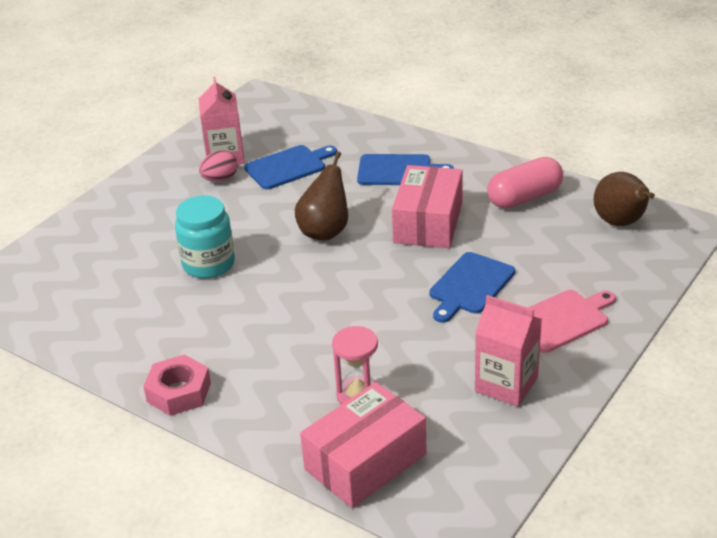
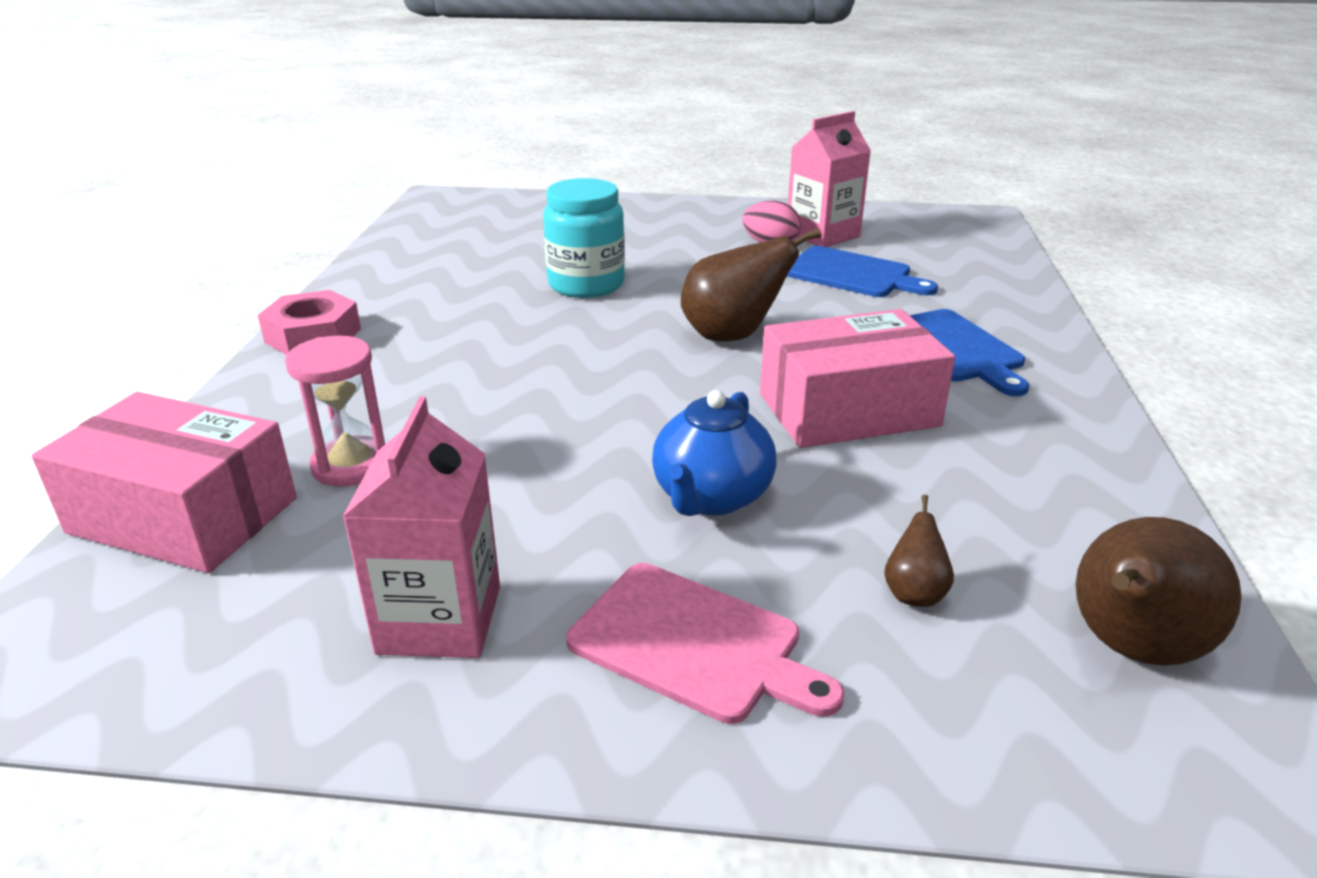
camera: 60 degrees right, 5 degrees down
blue cutting board [429,252,515,323] -> blue teapot [652,390,777,516]
pink capsule [487,157,563,209] -> none
none -> brown pear [884,495,954,607]

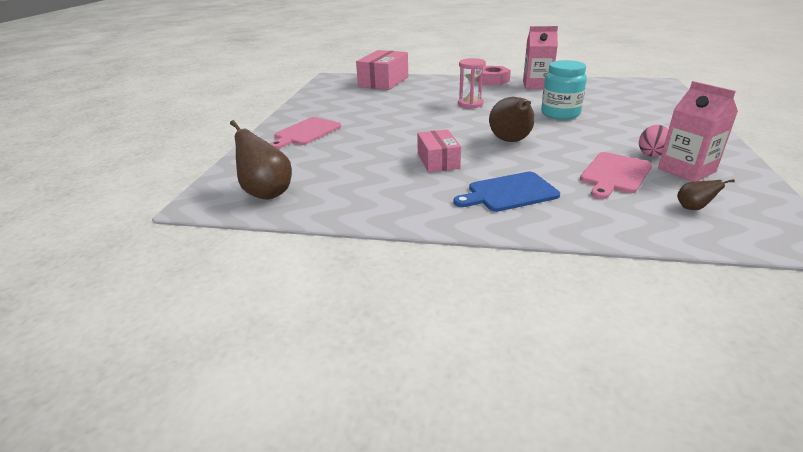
camera: 95 degrees right, 0 degrees up
pink hourglass [285,336,385,487] -> pink hourglass moved to [458,58,486,108]
pink carton [343,396,500,658] -> pink carton moved to [523,26,558,89]
blue teapot [652,390,777,516] -> none
pink box [760,309,955,448] -> pink box [417,129,461,173], size x0.64
blue cutting board [787,246,938,297] -> pink cutting board [580,152,652,199]
brown pear [884,495,954,607] -> brown pear moved to [677,179,735,210]

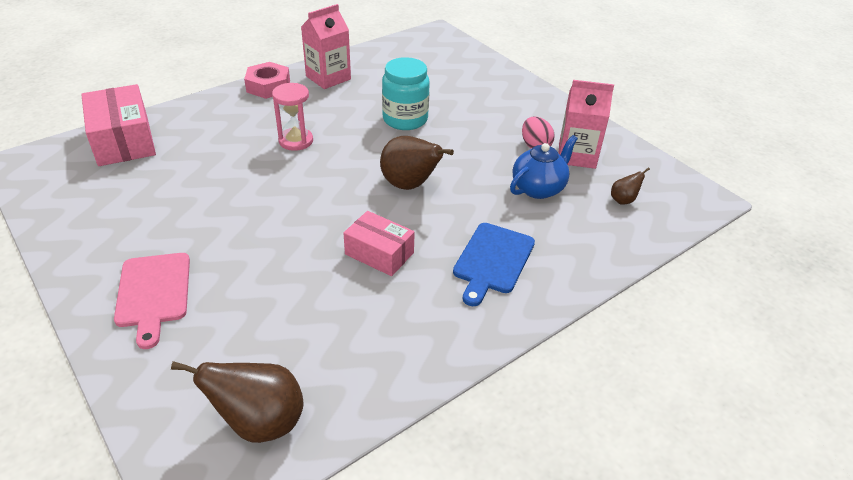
camera: 50 degrees left, 10 degrees up
pink cutting board [580,152,652,199] -> blue teapot [510,135,578,199]

